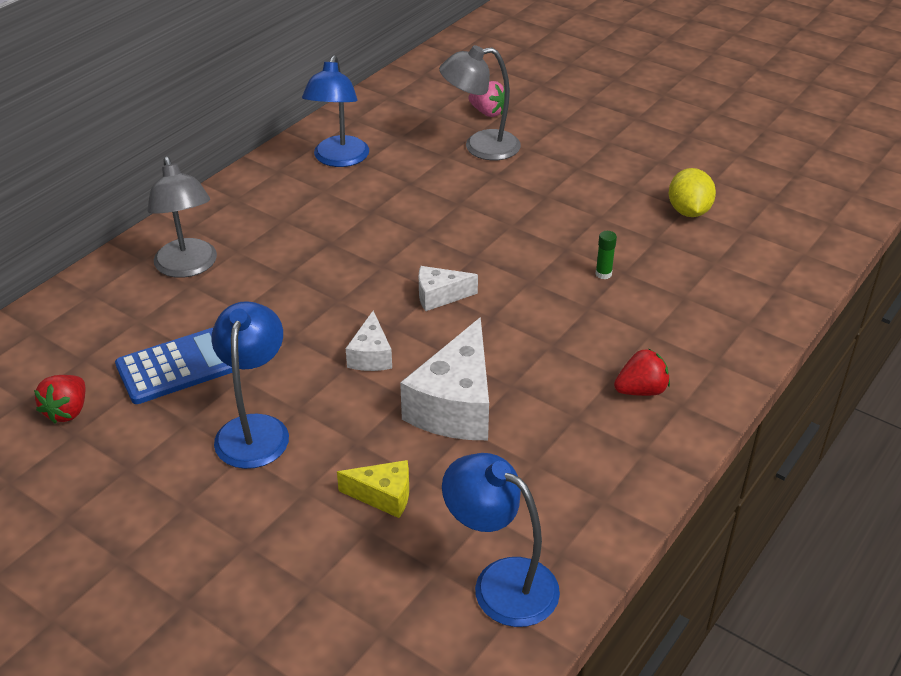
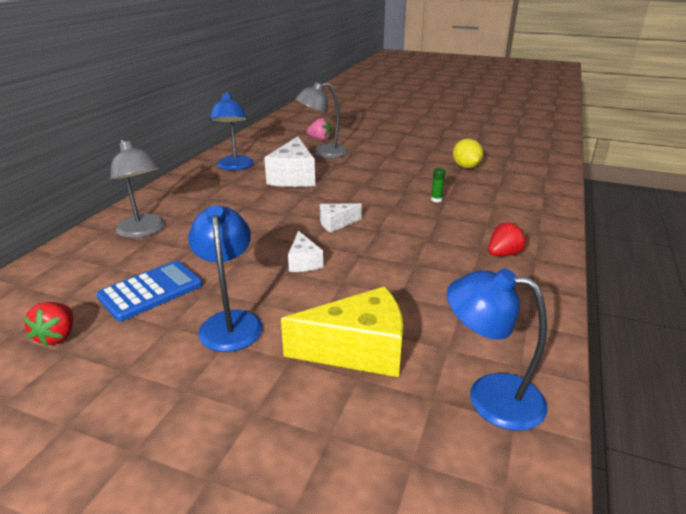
camera: 15 degrees left, 10 degrees down
yellow cheese [337,460,409,518] -> yellow cheese [281,286,403,377], size x1.89
white cheese [400,317,489,440] -> white cheese moved to [264,136,315,187]

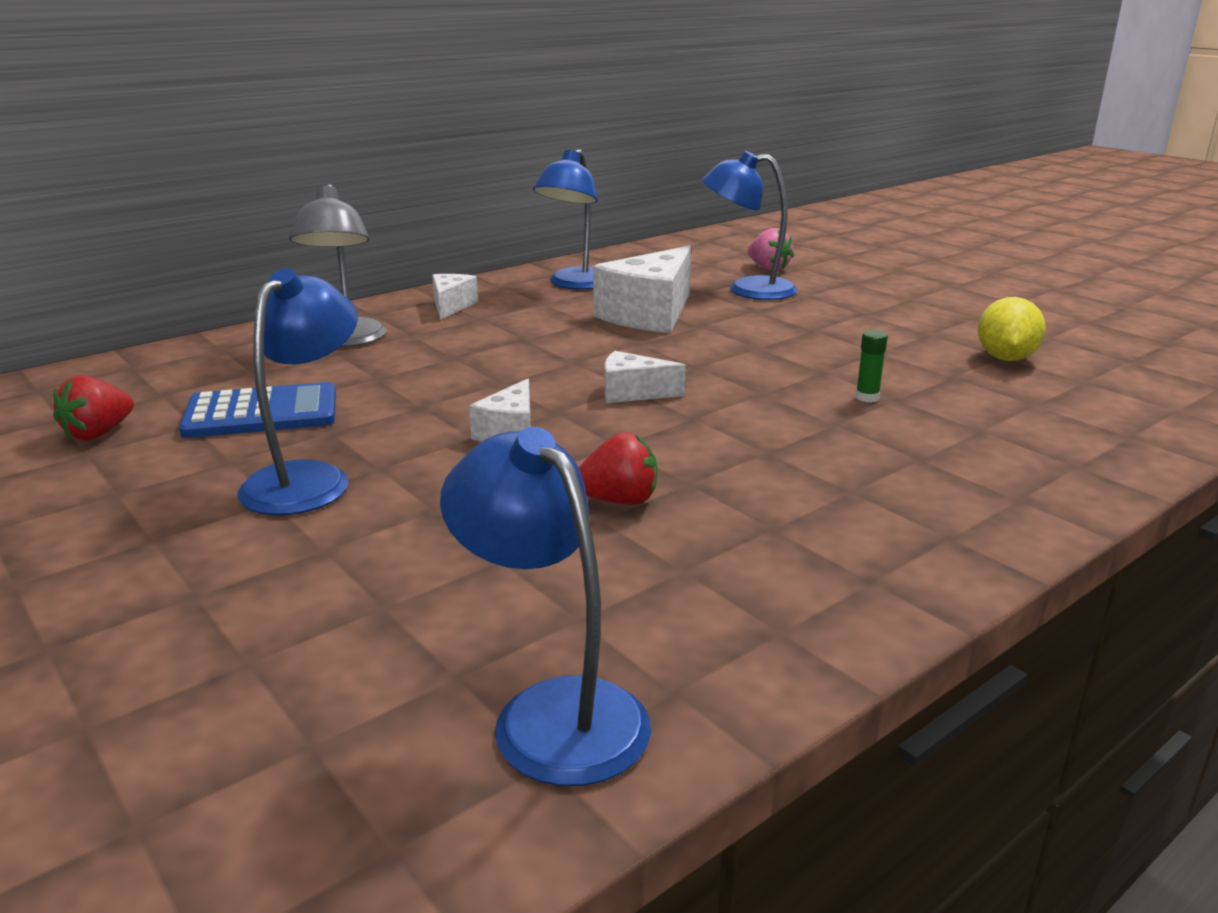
camera: 30 degrees right, 5 degrees down
yellow cheese [281,286,403,377] -> none
grey lamp [295,82,348,158] -> blue lamp [702,151,798,300]
red strawberry [488,222,526,256] -> red strawberry moved to [578,432,657,505]
none -> white cheese [432,274,478,320]

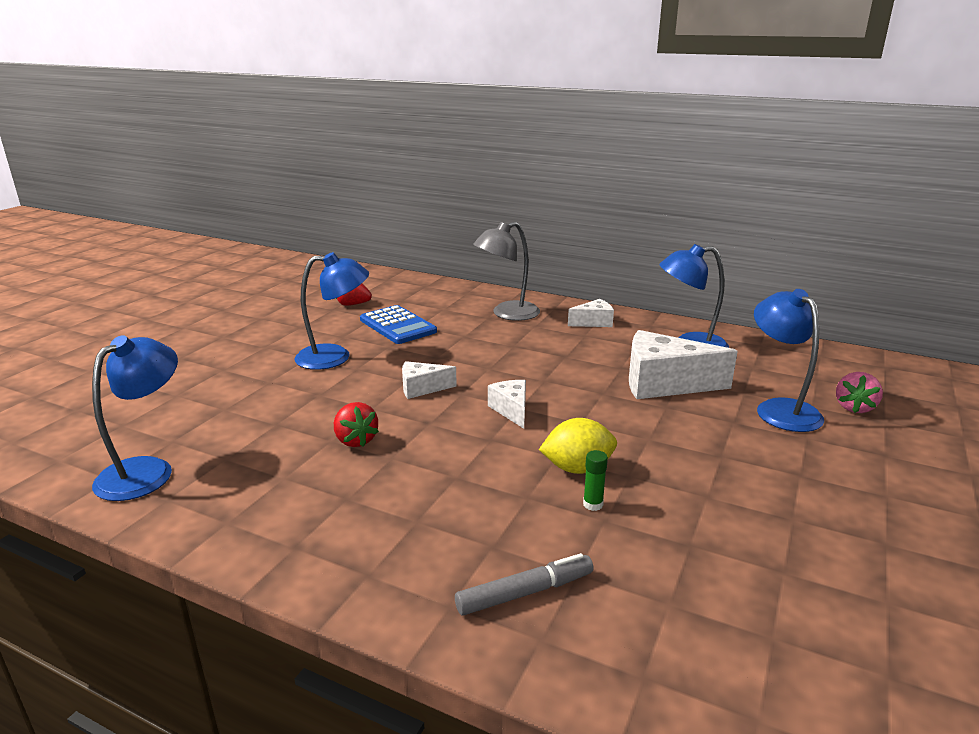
camera: 65 degrees right, 0 degrees up
yellow lemon [978,297,1046,361] -> yellow lemon moved to [539,418,617,474]
none -> grey marker [455,553,594,616]

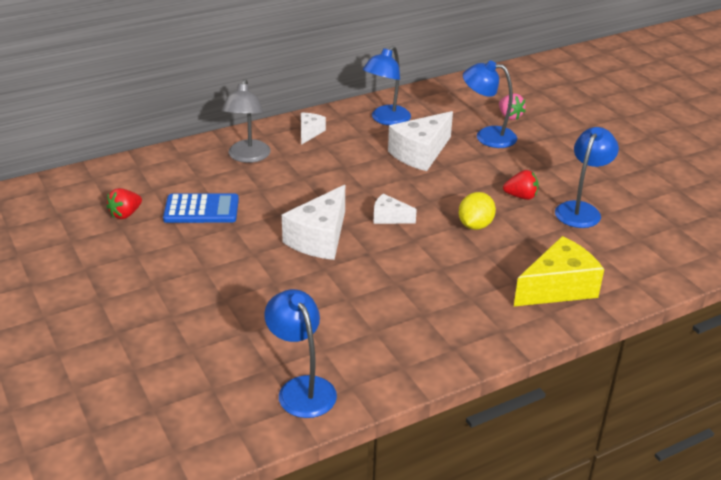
camera: 55 degrees left, 10 degrees up
blue lamp [295,252,369,370] -> blue lamp moved to [555,127,619,228]
red strawberry [334,402,379,447] -> red strawberry moved to [503,170,539,200]
white cheese [402,361,457,399] -> white cheese [282,185,345,260], size x1.89
grey marker [455,553,594,616] -> yellow cheese [514,236,604,306]
green glue stick [583,450,608,511] -> none

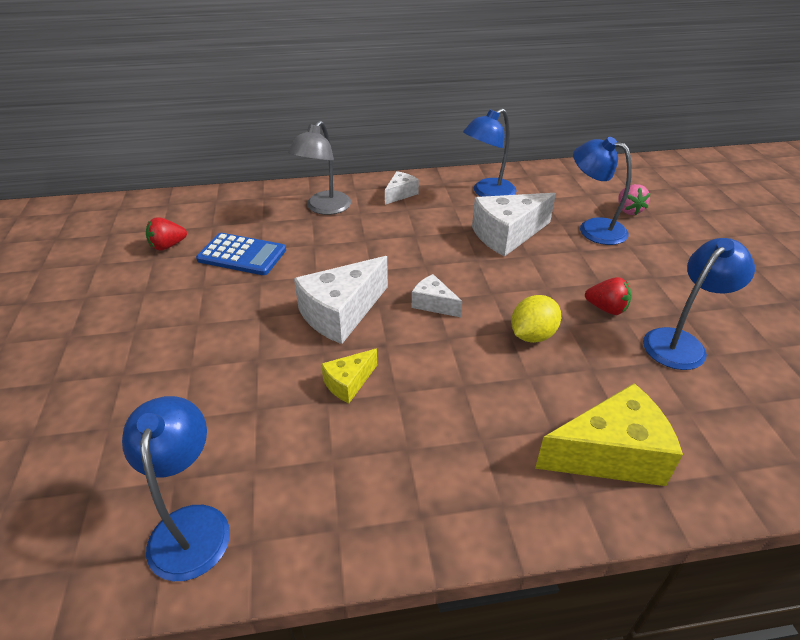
camera: 20 degrees right, 5 degrees up
none -> yellow cheese [321,349,377,403]

